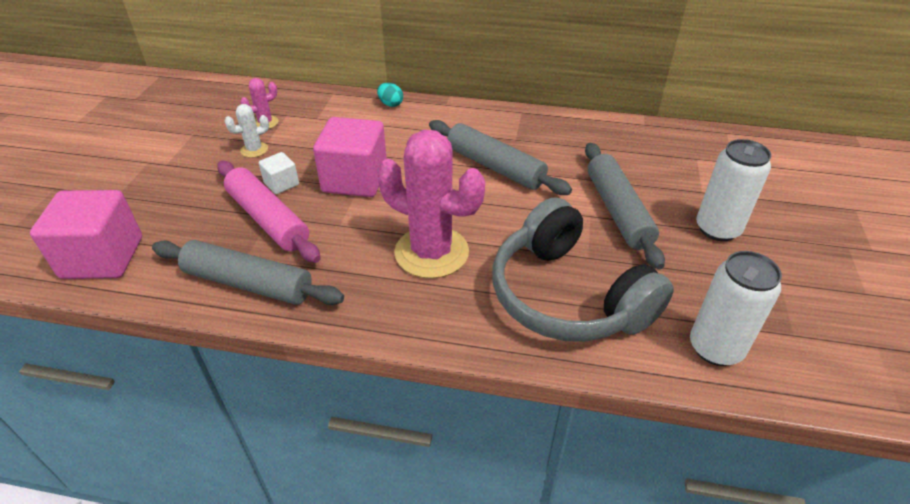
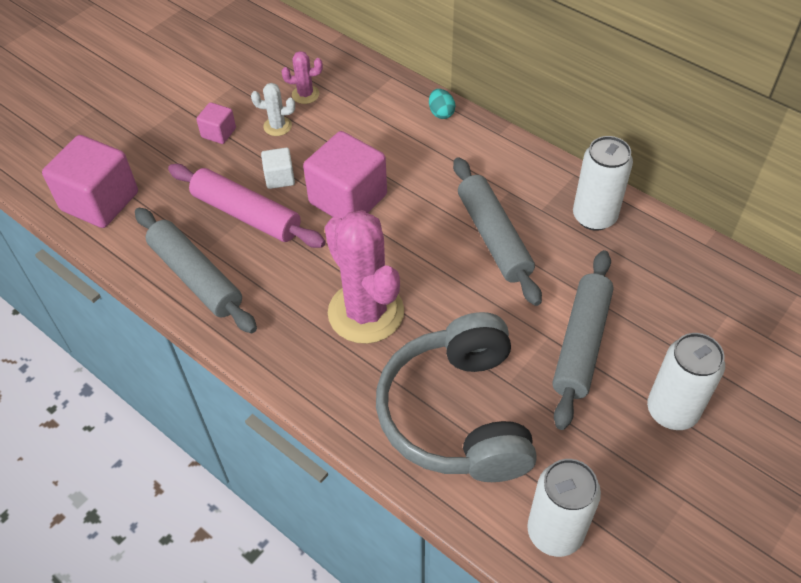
camera: 30 degrees right, 10 degrees up
pink rolling pin [217,161,321,263] -> pink rolling pin turned 45 degrees counterclockwise [168,164,325,248]
none -> pink cube [196,102,236,144]
none -> white can [573,136,633,231]

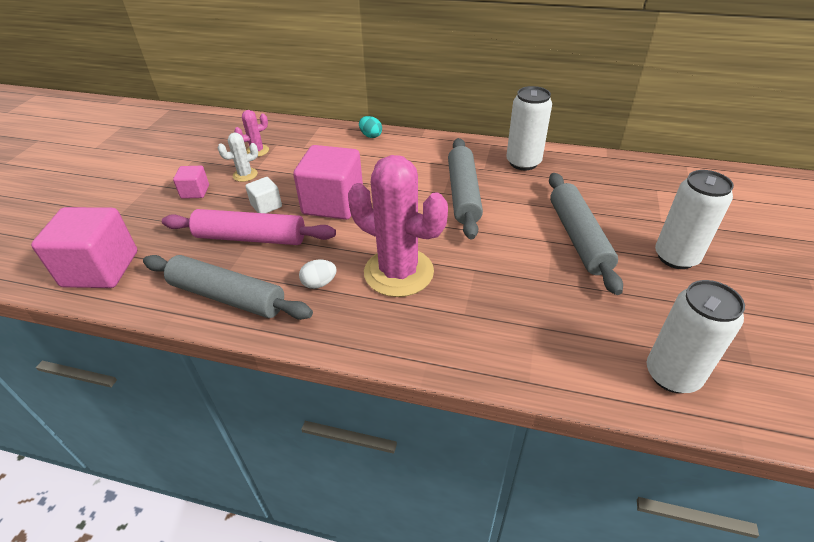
camera: 25 degrees left, 10 degrees down
grey headphones [376,312,537,482] -> none
grey rolling pin [453,157,542,306] -> grey rolling pin turned 45 degrees clockwise [448,138,483,240]
none -> white egg [299,259,337,289]

